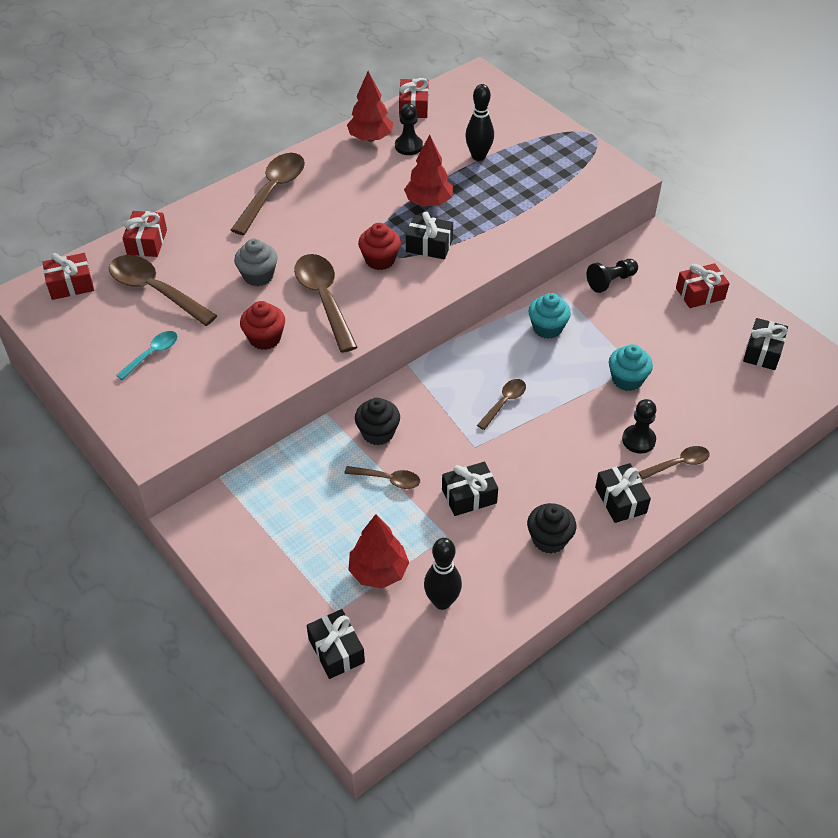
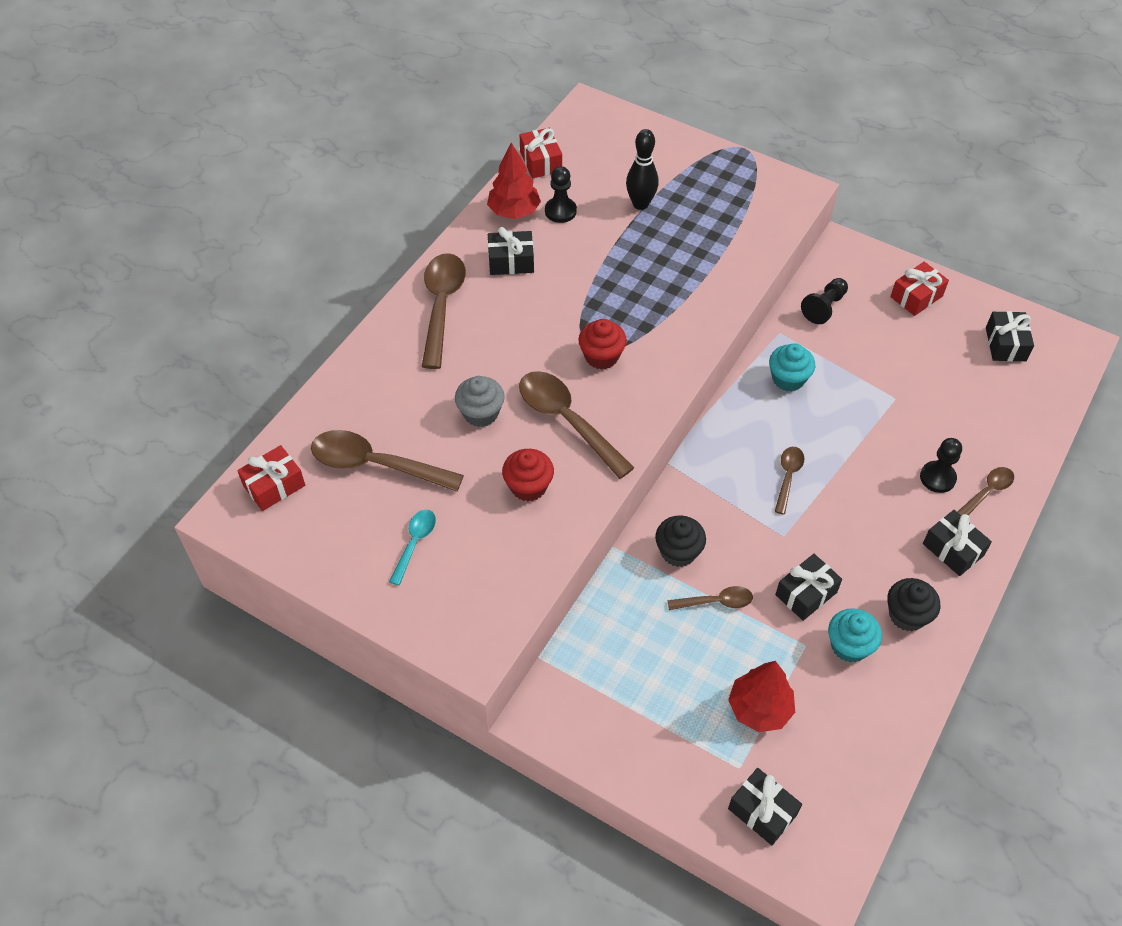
camera: 20 degrees left, 5 degrees up
red gift [122,211,167,257] -> none
red tree [404,134,453,207] -> none
black gift [406,211,453,259] -> black gift moved to [488,227,534,275]
black bowling pin [424,538,462,610] -> none
turquoise cupcake [609,344,653,391] -> turquoise cupcake moved to [828,608,882,663]

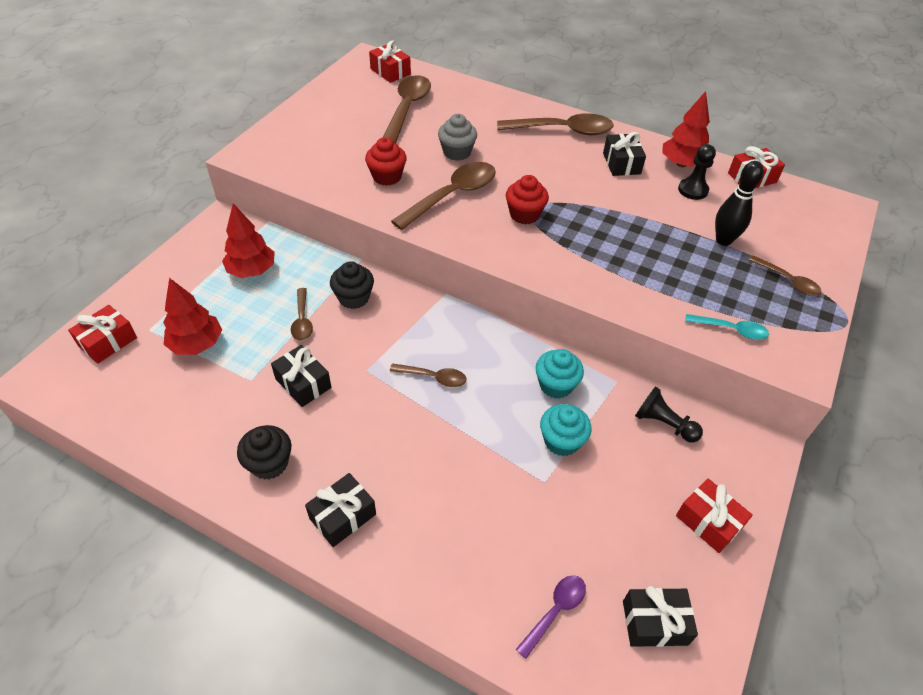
camera: 85 degrees right, 5 degrees down
turquoise spoon [389,510,436,585] -> turquoise spoon moved to [685,314,769,340]
black gift [728,768,802,845] -> red gift [68,305,137,364]
turquoise cupcake [828,608,882,663] -> turquoise cupcake moved to [540,404,592,456]
black pawn [920,438,962,493] -> none
brown spoon [957,467,1014,515] -> brown spoon moved to [749,255,822,296]
none -> red tree [222,203,275,278]
none -> purple spoon [516,575,586,659]

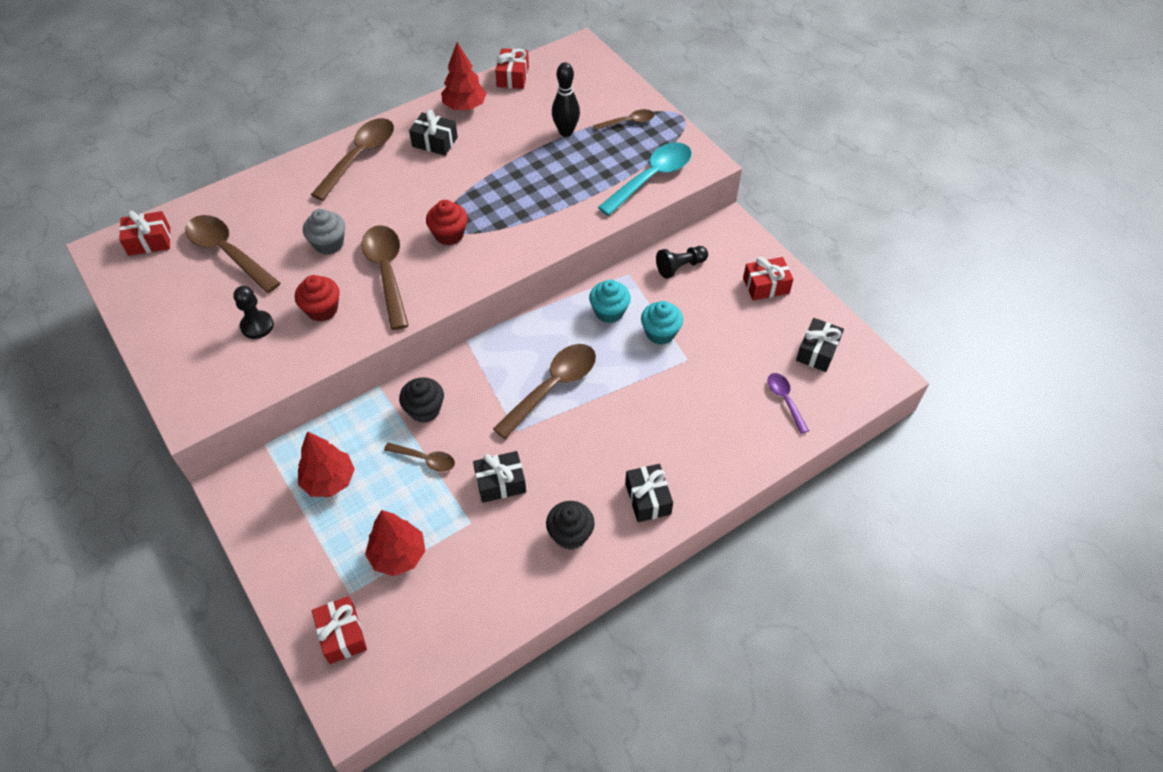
camera: 60 degrees left, 5 degrees up
brown spoon [390,363,466,387] -> brown spoon [493,344,596,439], size x1.87
black pawn [678,144,716,200] -> black pawn moved to [233,286,274,339]
turquoise spoon [685,314,769,340] -> turquoise spoon [598,142,692,216], size x1.87

